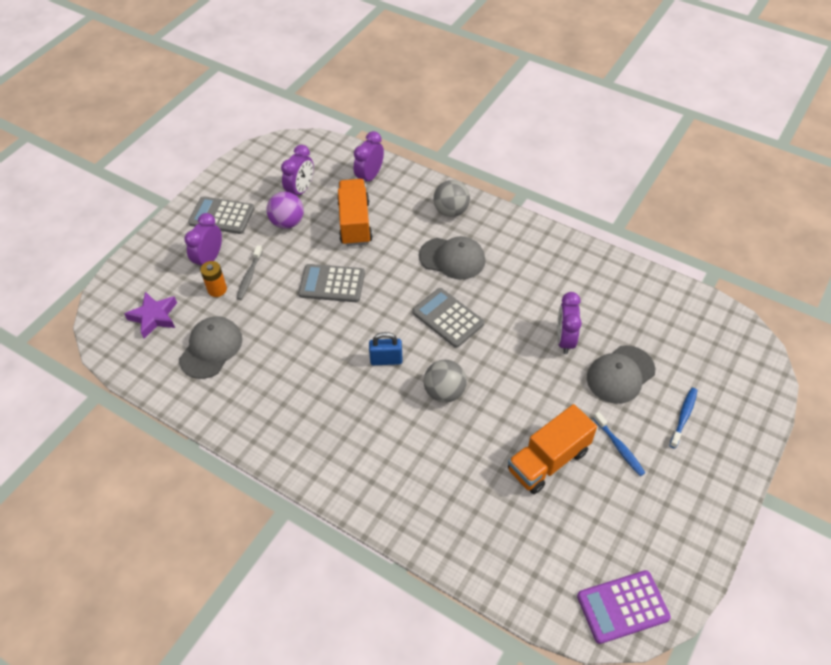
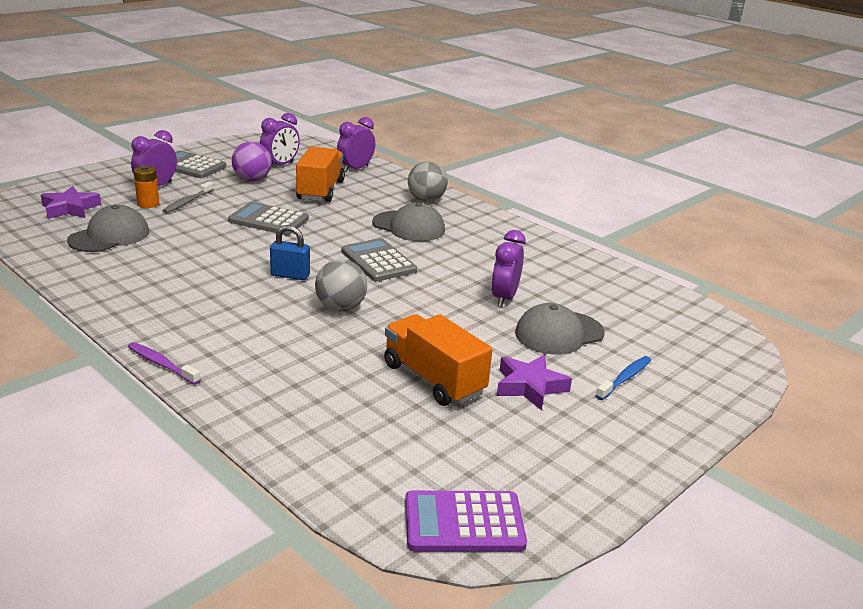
camera: 10 degrees right, 25 degrees down
orange truck [508,404,597,494] -> orange truck turned 75 degrees clockwise [384,314,492,406]
blue toothbrush [593,412,645,476] -> purple star [497,355,572,410]
none -> purple toothbrush [128,342,201,385]

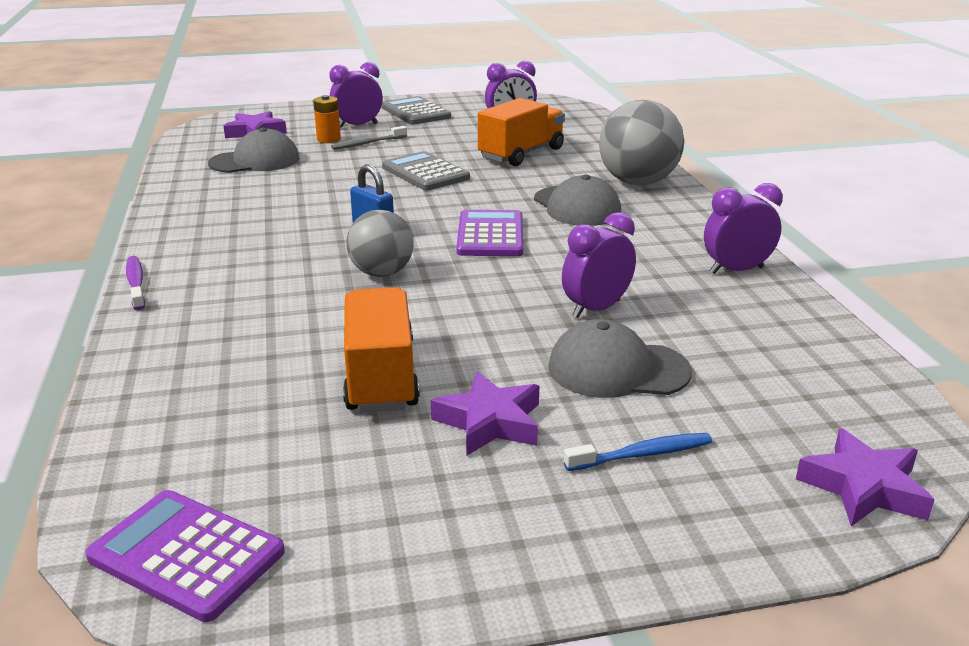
camera: 35 degrees right, 0 degrees up
purple ball [232,142,272,181] -> none
purple clock [337,117,375,172] -> purple clock moved to [704,183,783,274]
grey calculator [341,238,417,282] -> purple calculator [456,210,523,256]
grey ball [408,161,448,202] -> grey ball [599,100,684,185], size x1.55
none -> purple star [796,428,935,526]

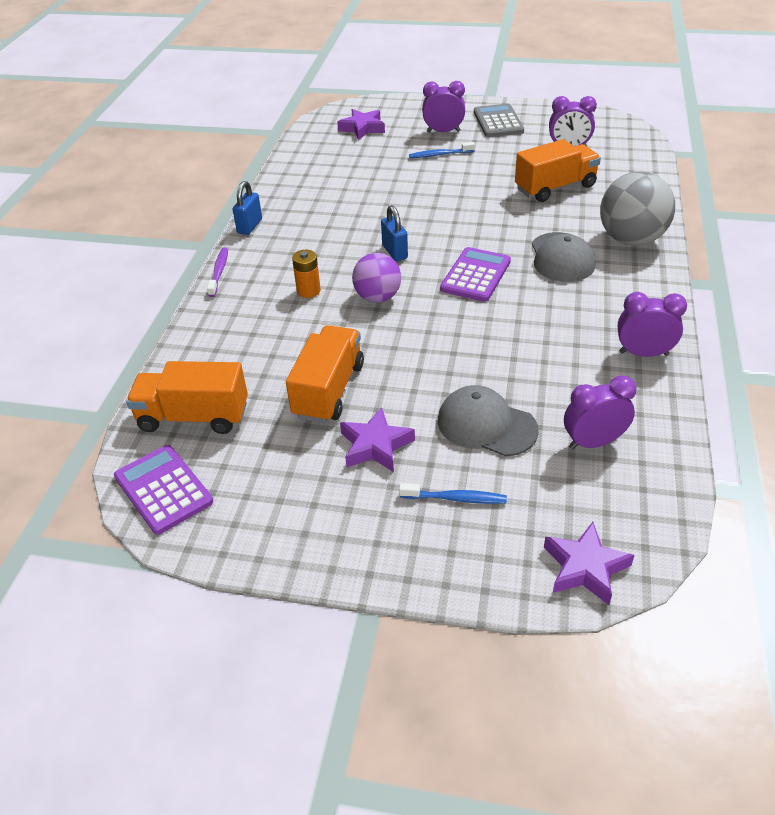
camera: 25 degrees right, 15 degrees up
grey cap [208,127,300,173] -> none
orange battery [313,95,341,143] -> orange battery moved to [292,250,321,298]
grey toothbrush [331,126,407,150] -> blue toothbrush [409,142,475,158]
grey ball [346,210,414,277] -> purple ball [352,253,401,303]
grey calculator [382,151,470,191] -> none
purple clock [562,212,636,318] -> purple clock moved to [564,375,636,449]
none -> orange truck [126,361,248,434]
none -> blue padlock [233,181,262,235]

